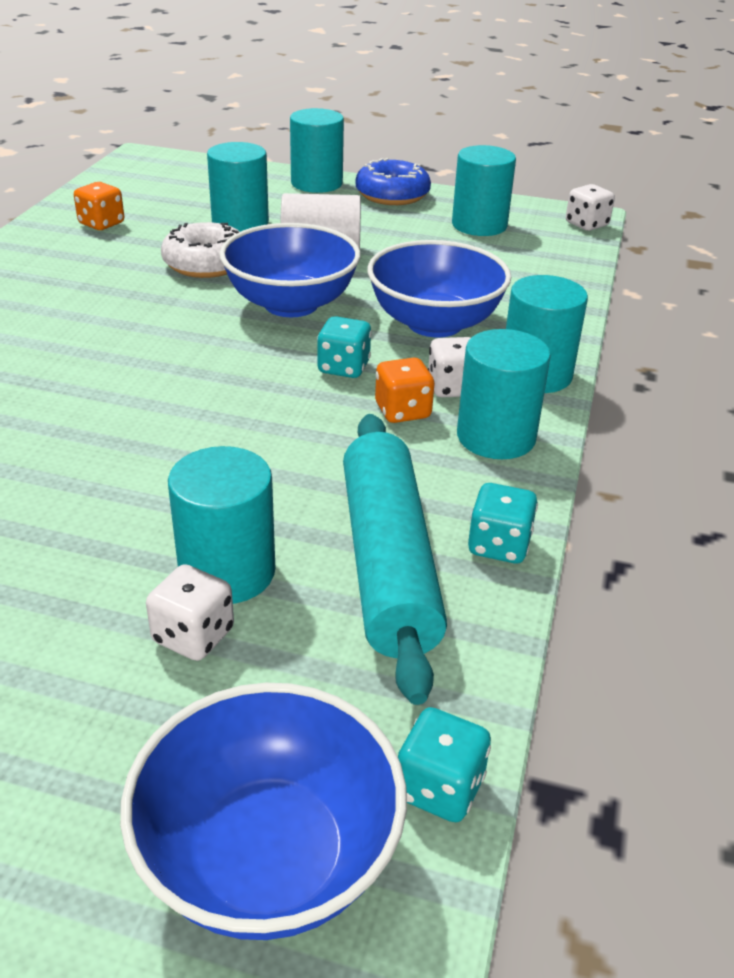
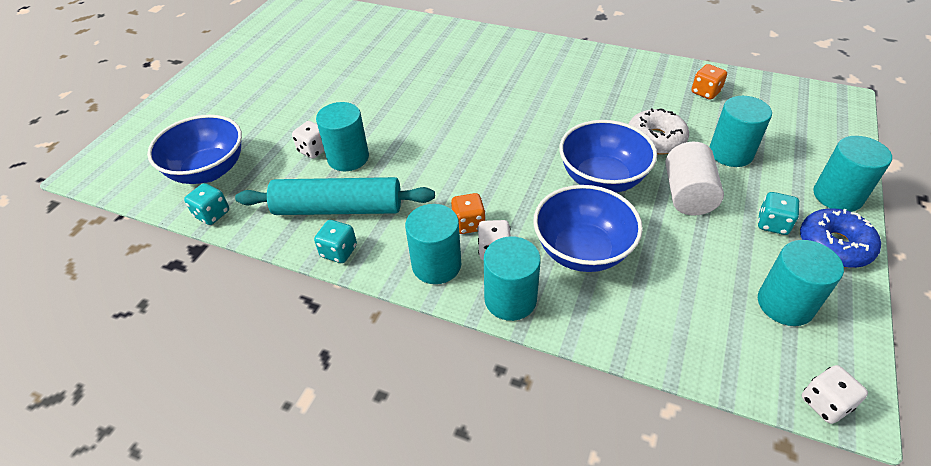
camera: 100 degrees right, 10 degrees up
turquoise dice [317,316,372,378] -> turquoise dice moved to [758,192,799,235]

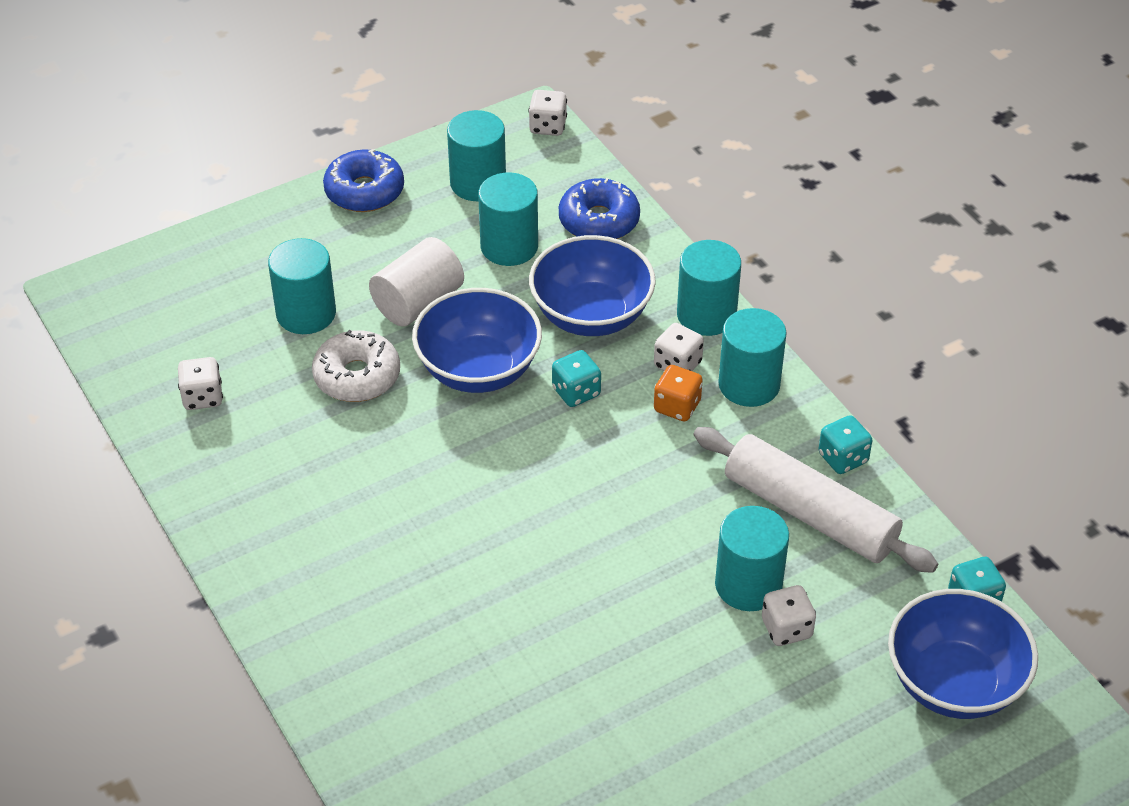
camera: 145 degrees left, 0 degrees up
turquoise rolling pin [235,177,435,215] -> white rolling pin [693,427,938,573]
orange dice [691,64,727,100] -> white dice [178,357,223,410]
turquoise dice [758,192,799,235] -> turquoise dice moved to [552,350,601,407]
turquoise cylinder [813,136,892,212] -> turquoise cylinder moved to [478,172,538,266]
none -> blue donut [559,178,640,239]

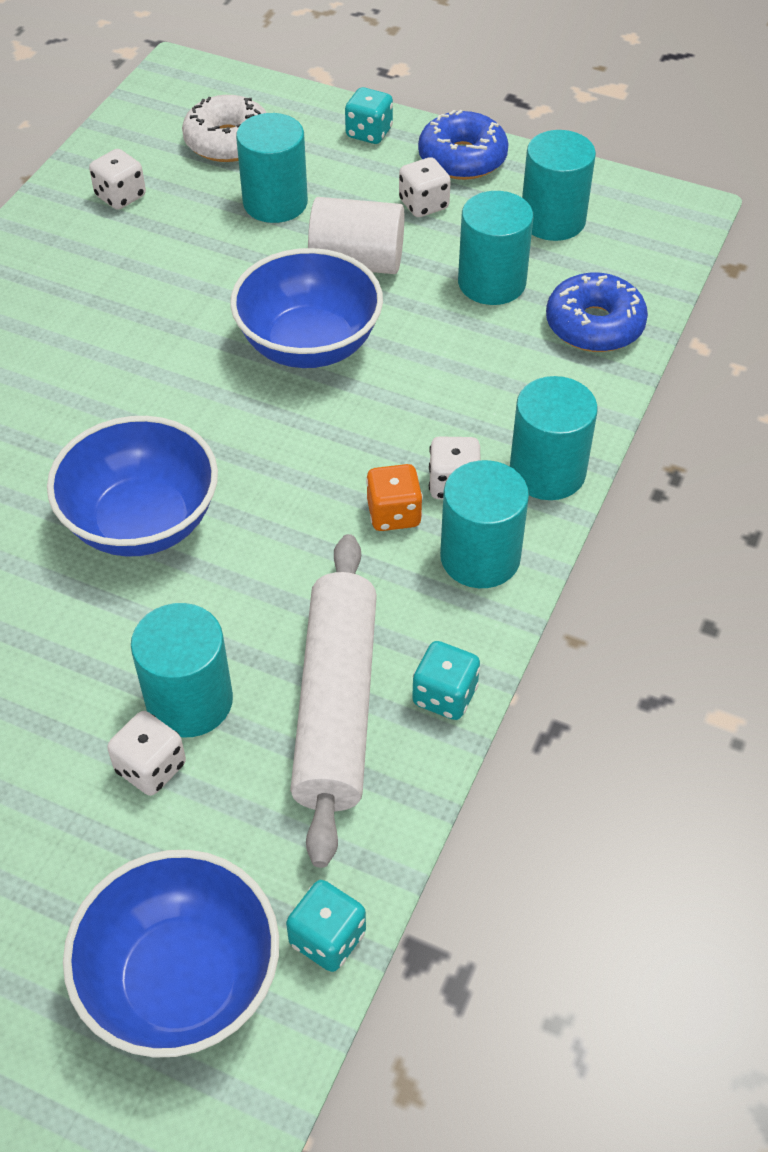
camera: 55 degrees right, 5 degrees up
white donut [312,330,400,402] -> white donut moved to [182,95,267,162]
white dice [528,90,567,136] -> white dice moved to [399,157,451,217]
blue bowl [529,235,656,336] -> blue bowl moved to [47,416,218,557]
turquoise dice [552,350,601,407] -> turquoise dice moved to [345,87,393,144]

